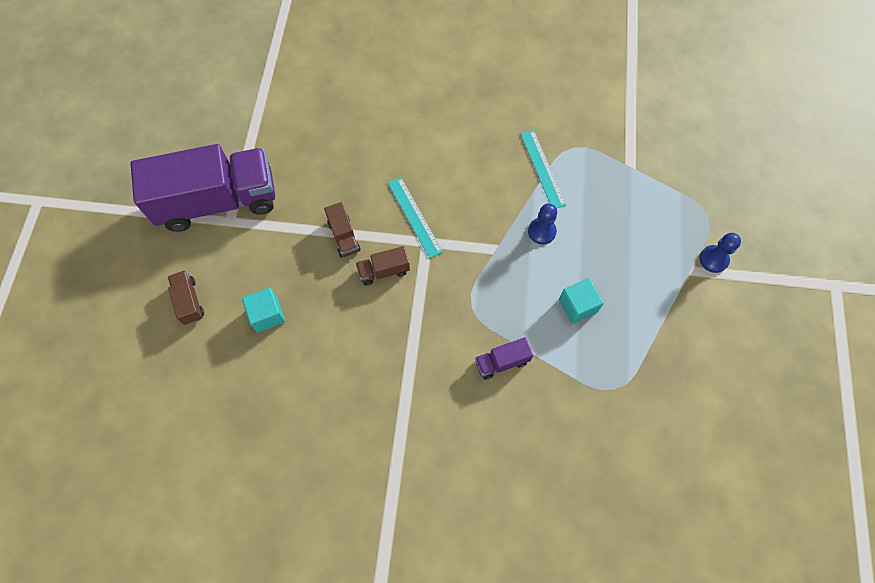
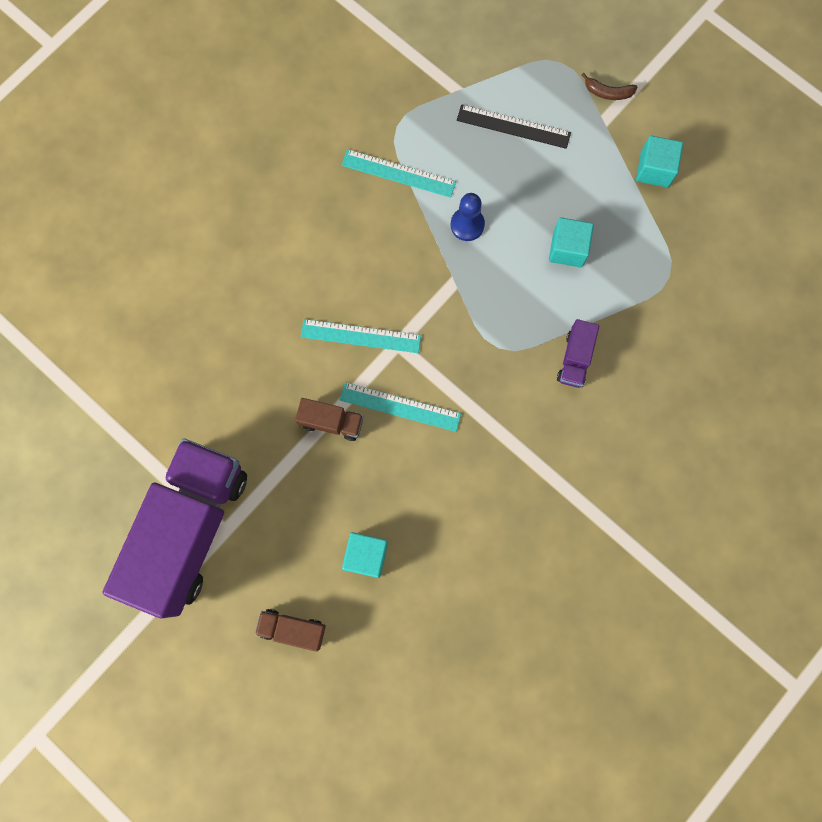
camera: 55 degrees left, 10 degrees up
brown truck [356,246,410,286] -> turquoise ruler [340,382,461,432]
blue pawn [700,233,741,273] -> brown banana [582,73,637,100]
none -> black ruler [457,104,571,149]
none -> turquoise cube [636,136,683,187]

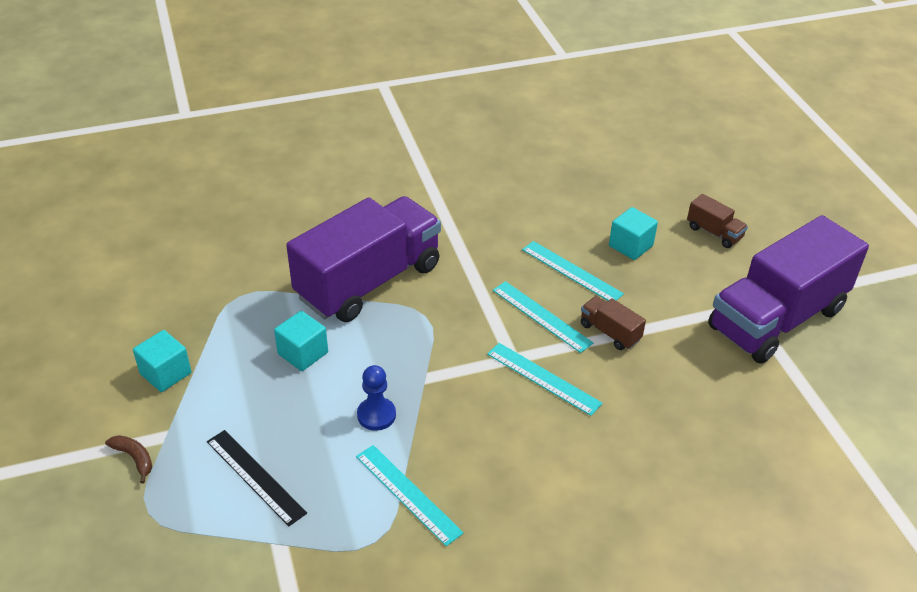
camera: 150 degrees left, 35 degrees down
purple truck [557,319,599,388] -> purple truck [286,196,441,322], size x2.50
none -> turquoise ruler [522,241,624,301]

